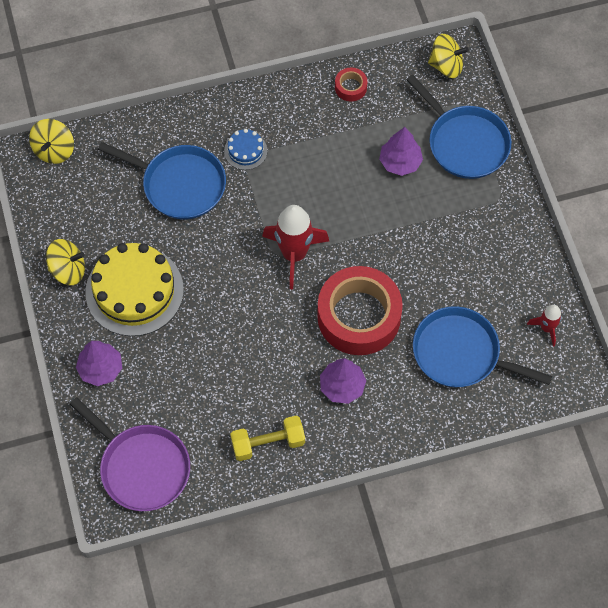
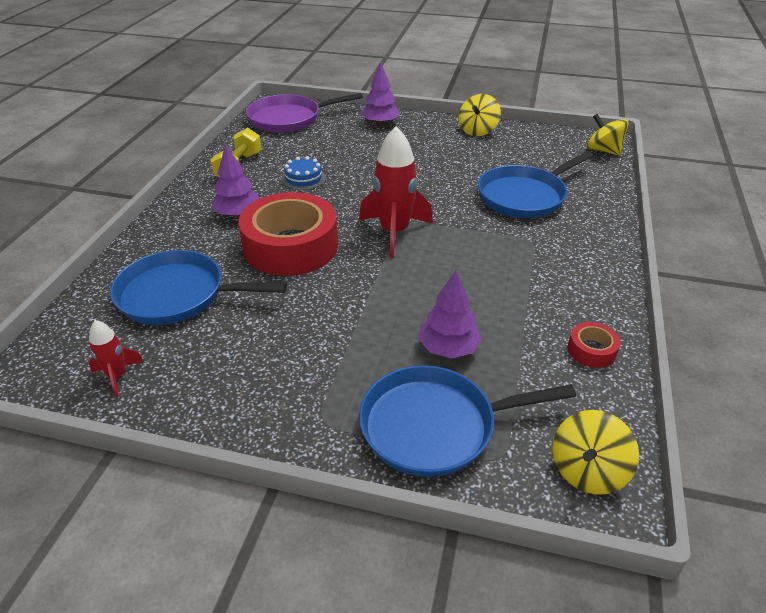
camera: 120 degrees right, 25 degrees down
yellow cake [86,243,184,336] -> none
blue cake [224,129,267,170] -> blue cake moved to [281,156,326,190]
blue pan [413,306,552,387] -> blue pan turned 135 degrees counterclockwise [110,250,287,325]

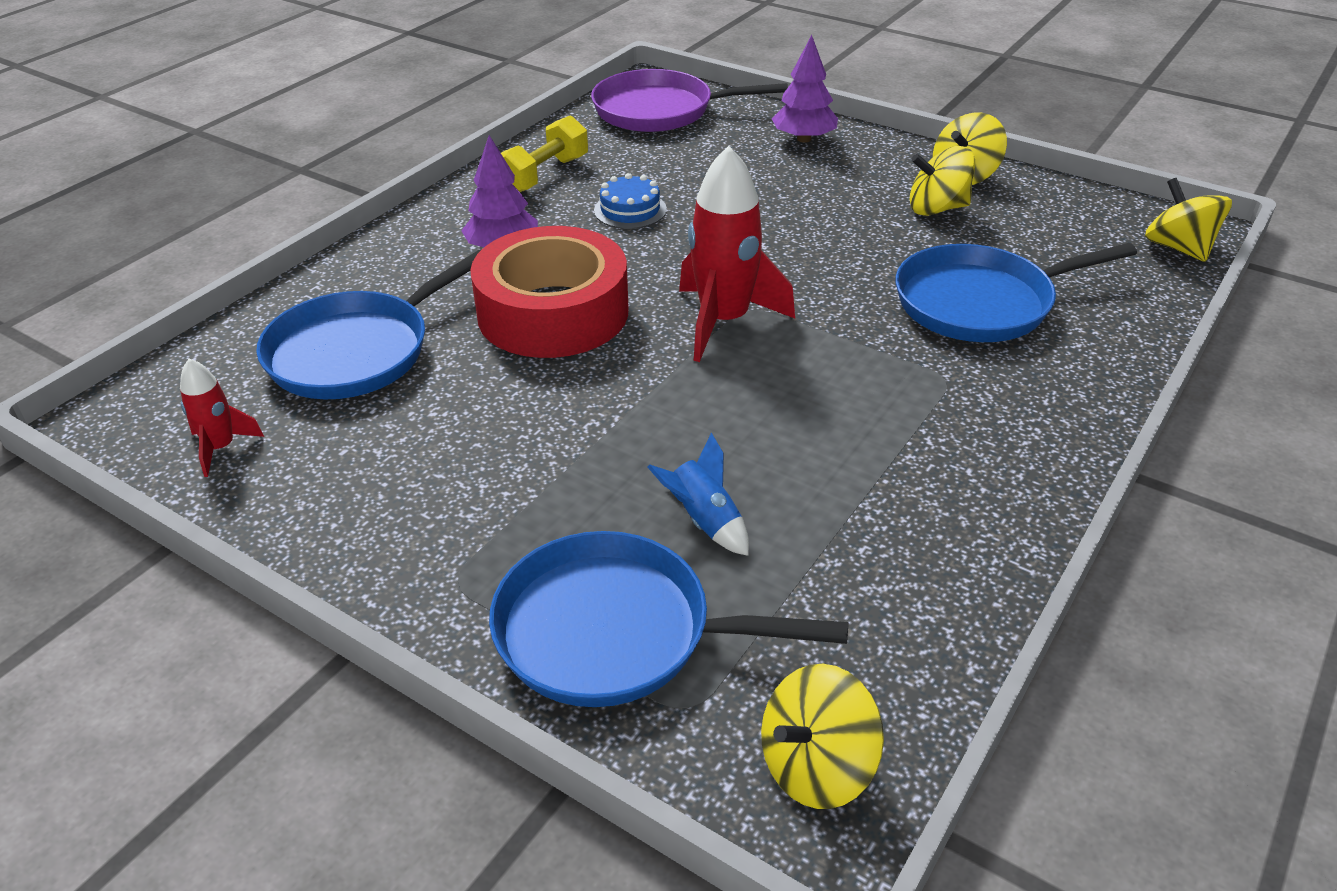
camera: 20 degrees right, 0 degrees up
blue pan [110,250,287,325] -> blue pan turned 75 degrees counterclockwise [256,250,481,399]
purple tree [418,271,482,358] -> blue rocket [648,433,749,556]
red tape [568,322,621,368] -> none
none -> yellow spinning top [910,146,975,216]

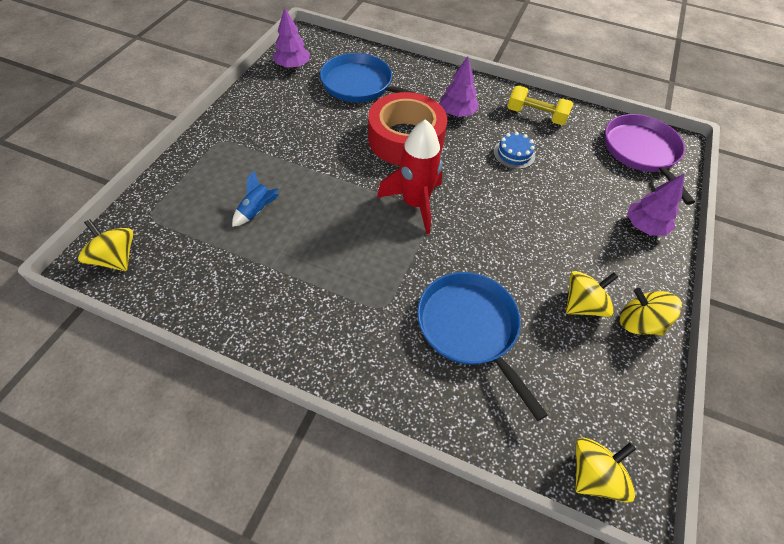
camera: 75 degrees right, 15 degrees up
red rocket [180,358,264,477] -> purple tree [273,8,310,69]
blue pan [489,531,848,707] -> none
yellow spinning top [910,146,975,216] -> yellow spinning top turned 75 degrees clockwise [566,271,618,317]

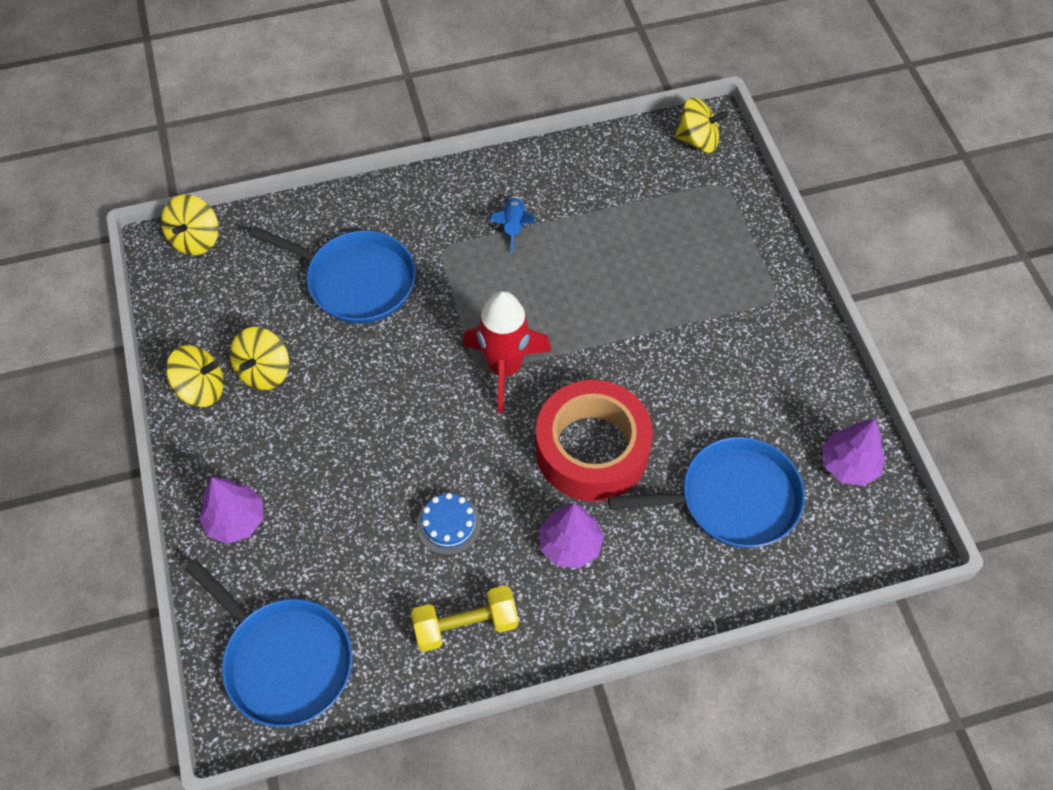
camera: 145 degrees right, 5 degrees up
blue rocket [232,170,280,227] -> blue rocket moved to [490,196,535,253]
purple pan [605,114,695,205] -> blue pan [185,559,353,727]

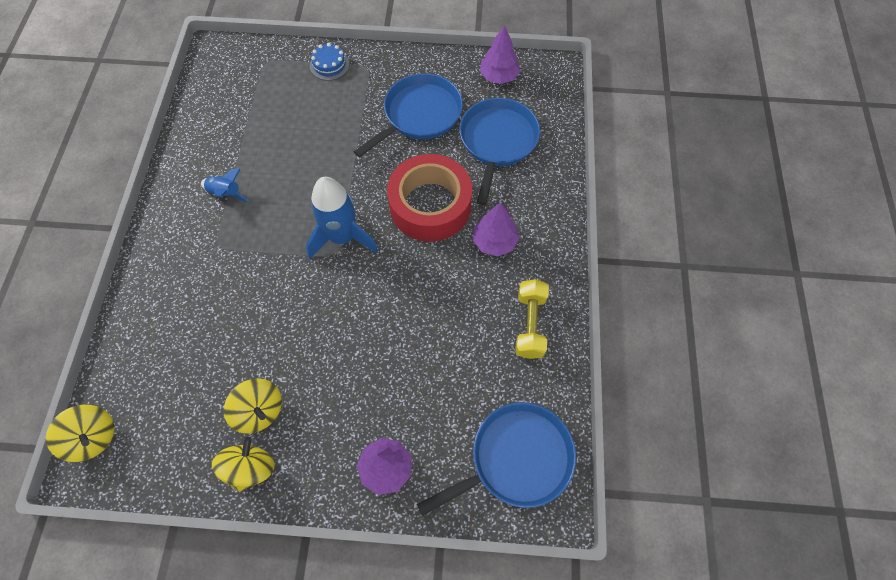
camera: 70 degrees left, 5 degrees up
blue pan [249,226,416,324] -> blue pan moved to [354,73,463,158]
blue cake [417,493,481,555] -> blue cake moved to [310,43,349,81]
red rocket [462,291,551,414] -> blue rocket [306,177,378,259]
yellow spinning top [675,97,728,153] -> none

